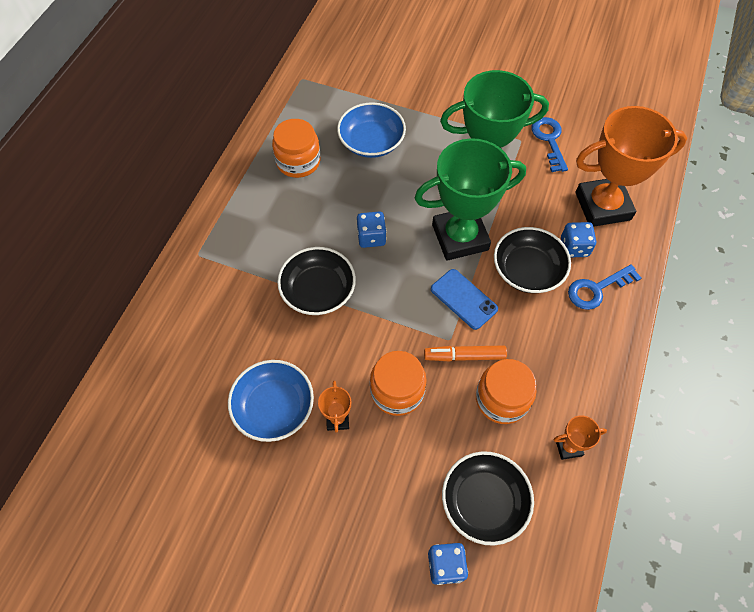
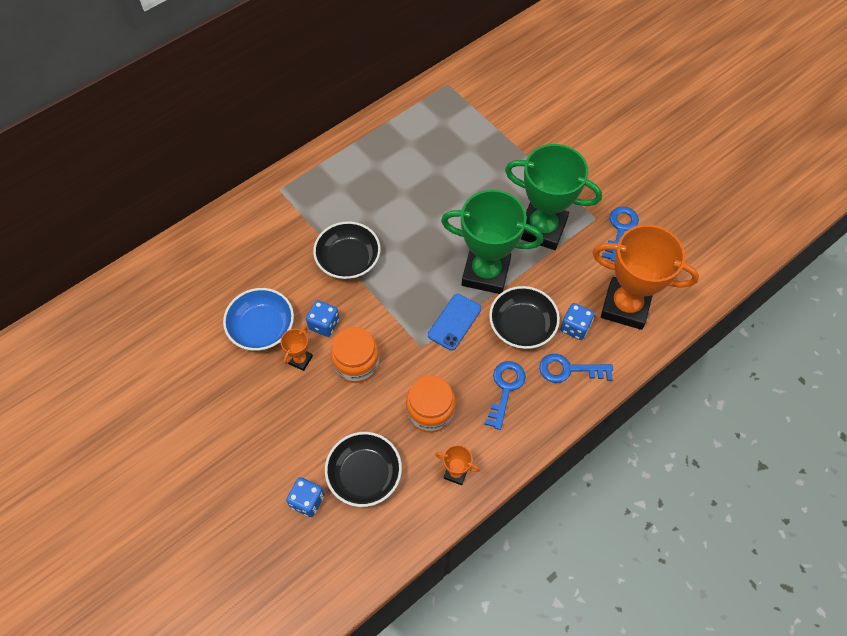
camera: 30 degrees right, 0 degrees up
orange jar [272,119,320,178] -> none
blue bowl [337,102,406,158] -> none
blue dice [357,211,386,248] -> blue dice moved to [306,300,339,337]
orange marker [424,345,507,362] -> none
blue phone [431,269,498,330] -> blue phone turned 45 degrees clockwise [428,294,481,351]
none -> blue key [484,361,526,430]

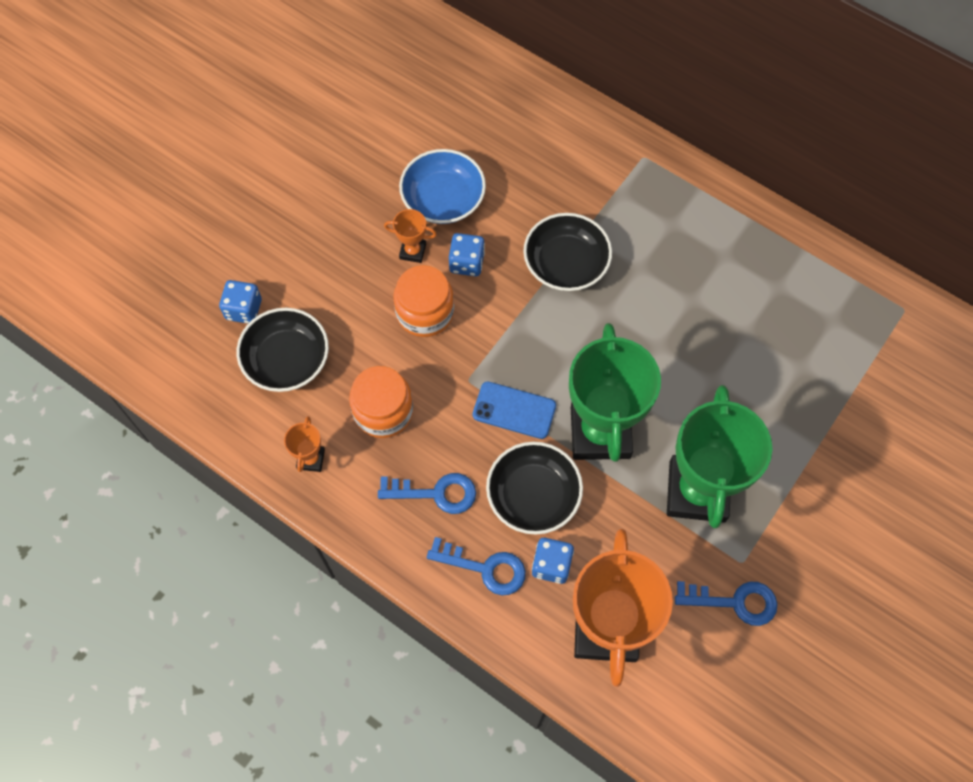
camera: 75 degrees right, 5 degrees up
blue key [539,354,613,383] -> blue key turned 120 degrees clockwise [427,537,526,595]

